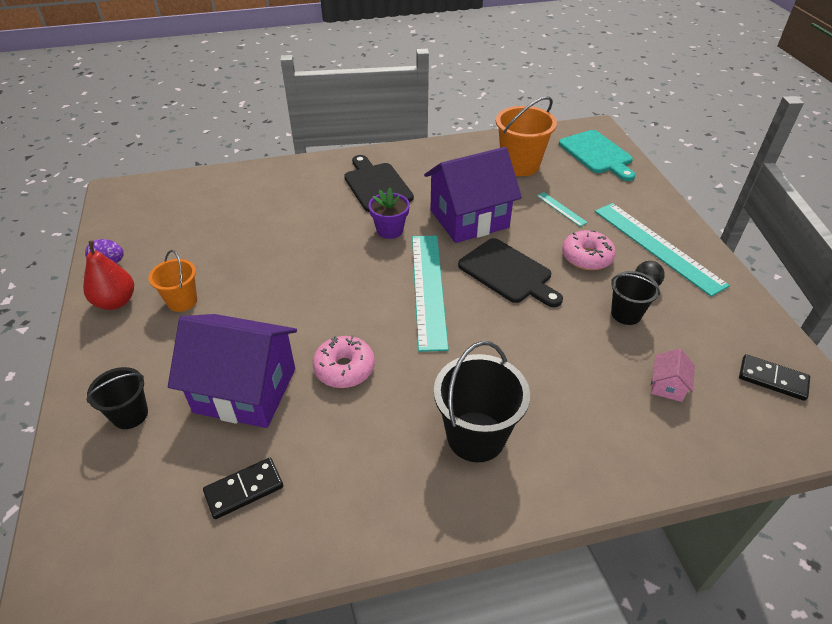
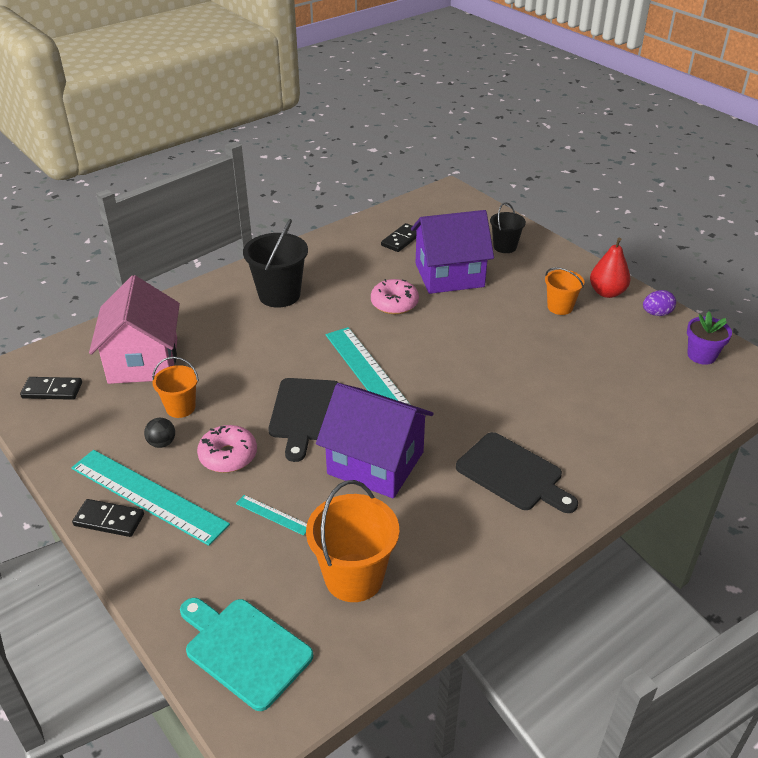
camera: 155 degrees right, 5 degrees down
purple flower pot [368,188,410,239] -> purple flower pot moved to [687,312,732,365]
purple house [424,147,522,243] -> purple house turned 75 degrees clockwise [316,383,433,498]
black cutting board [458,238,563,307] -> black cutting board turned 105 degrees counterclockwise [268,378,339,462]
black bucket [611,271,660,325] -> orange bucket [152,357,199,418]
pink house [651,348,695,402] -> pink house [89,275,180,384], size x2.48
none -> black domino [72,499,144,537]

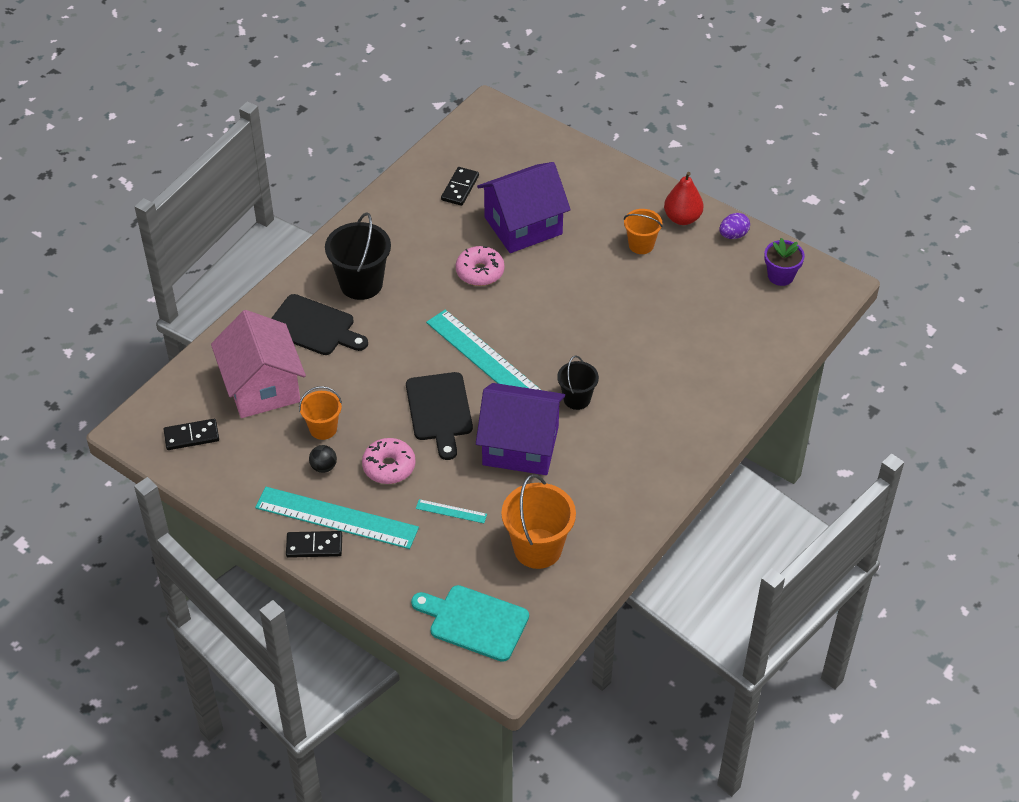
camera: 15 degrees left, 10 degrees up
black cutting board [456,432,578,513] -> black cutting board moved to [271,294,368,355]
black bucket [490,202,526,253] -> black bucket moved to [557,355,599,410]

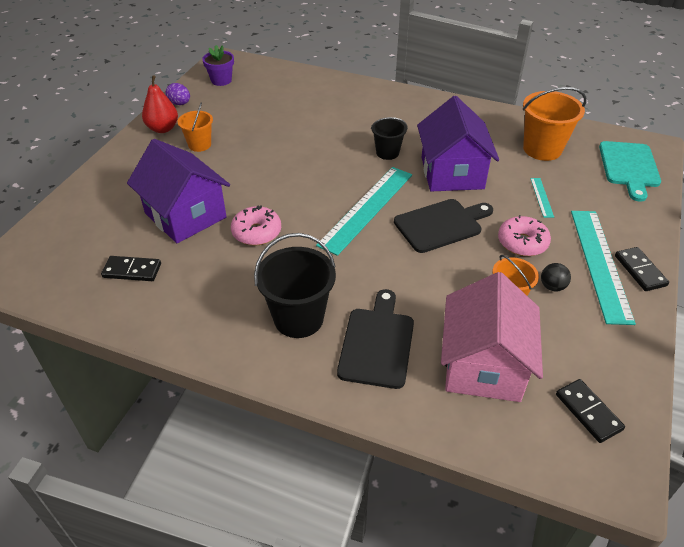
camera: 105 degrees left, 5 degrees down
pink house [211,310,306,418] -> pink house turned 45 degrees counterclockwise [441,272,543,402]

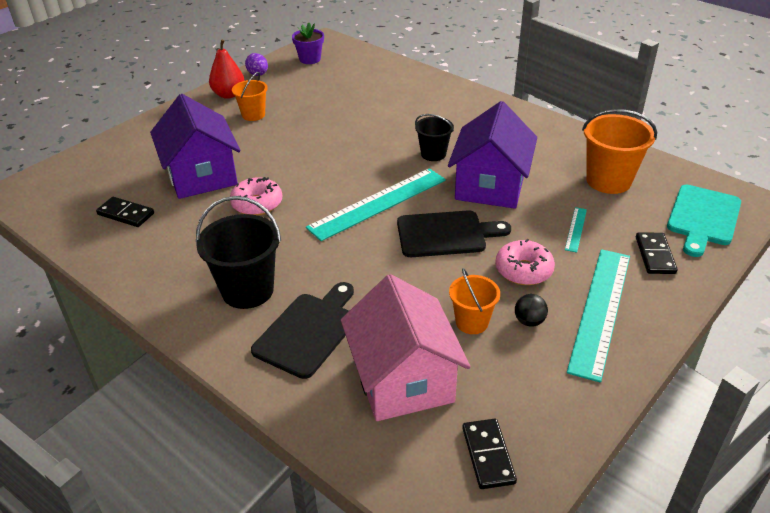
camera: 20 degrees right, 5 degrees down
pink house [441,272,543,402] -> pink house turned 45 degrees counterclockwise [341,274,471,421]
black domino [615,247,669,291] -> black domino moved to [636,232,678,274]

